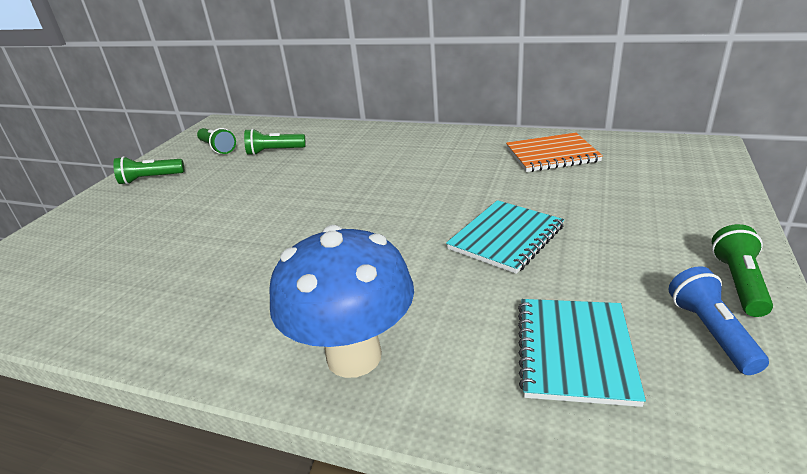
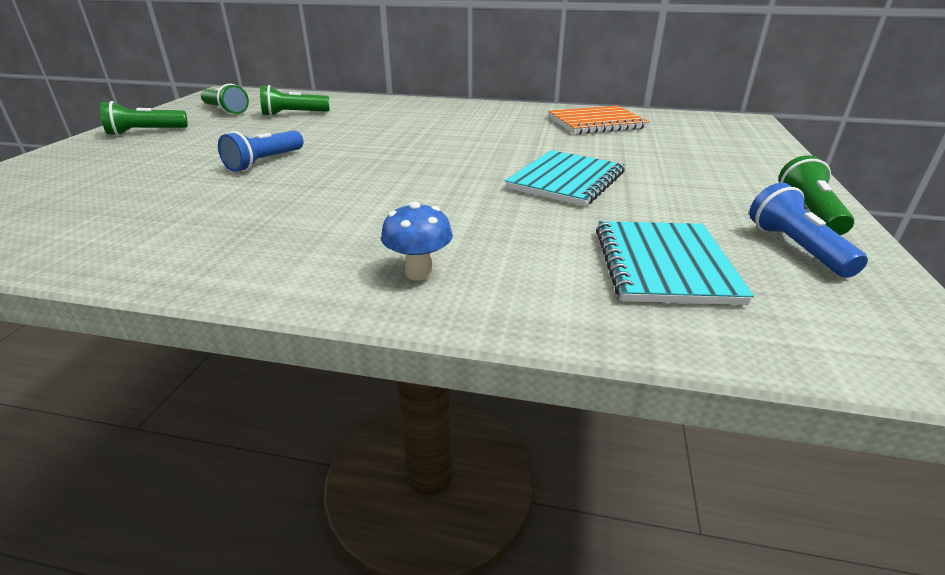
camera: 10 degrees left, 0 degrees up
blue mushroom [269,225,414,378] -> blue mushroom [381,202,453,281], size x0.44
none -> blue flashlight [218,130,303,172]

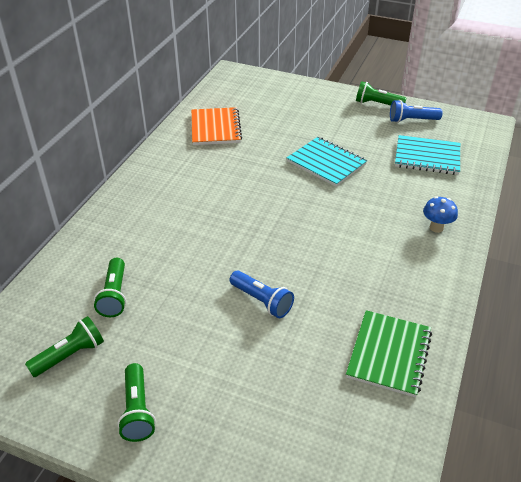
camera: 80 degrees left, 10 degrees up
none -> green notebook [346,310,432,398]

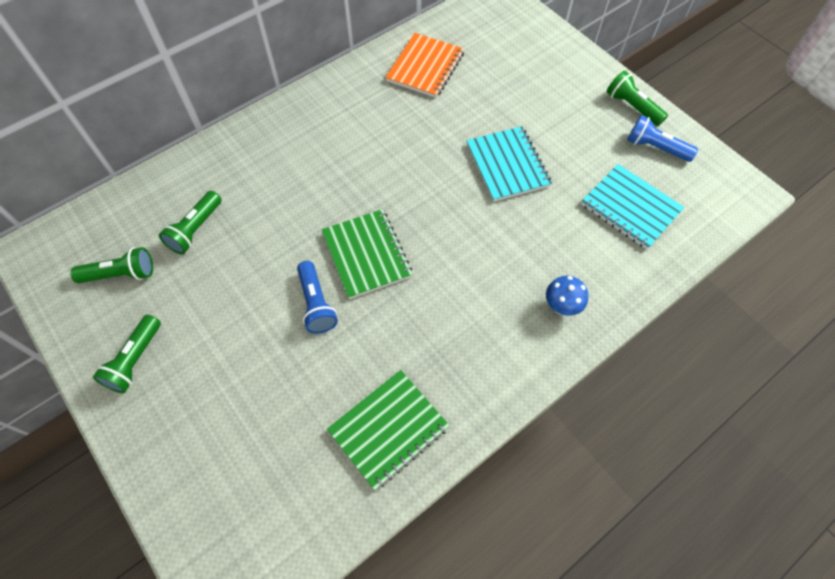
camera: 30 degrees right, 20 degrees up
none -> green notebook [322,209,412,299]

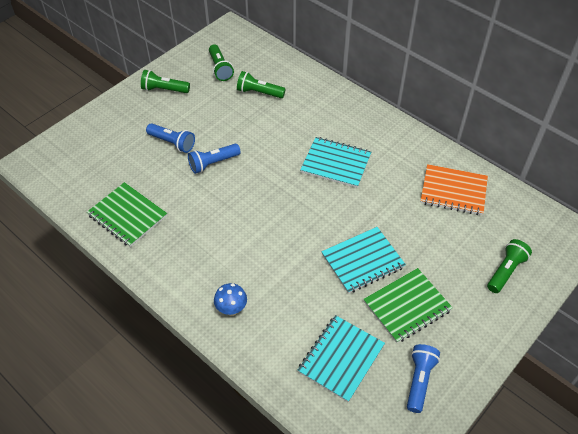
camera: 80 degrees right, 10 degrees down
green notebook [322,209,412,299] -> green notebook moved to [363,268,453,343]
green flashlight [607,71,668,126] -> green flashlight moved to [487,239,532,293]
none -> blue flashlight [146,123,195,153]
none -> turquoise notebook [300,137,371,188]

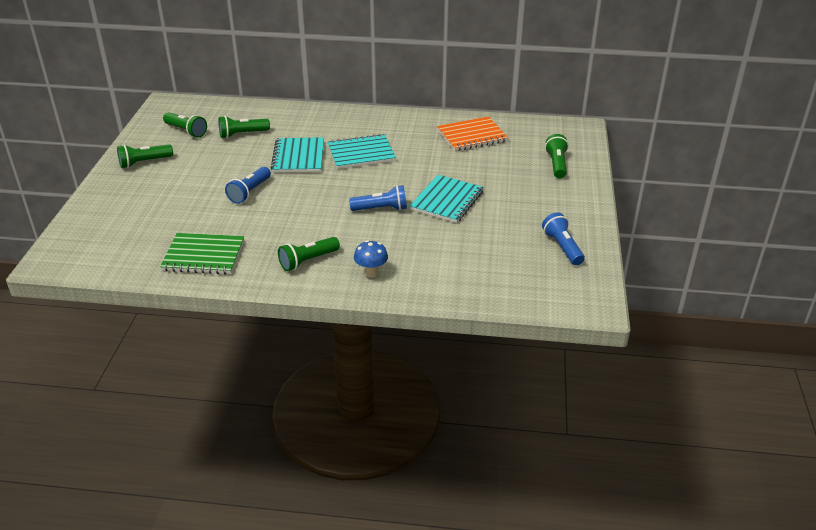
camera: 35 degrees left, 15 degrees down
blue flashlight [146,123,195,153] -> blue flashlight moved to [349,185,407,211]
turquoise notebook [298,315,385,402] -> turquoise notebook moved to [271,137,324,173]
green notebook [363,268,453,343] -> none
none -> green flashlight [278,237,340,271]

